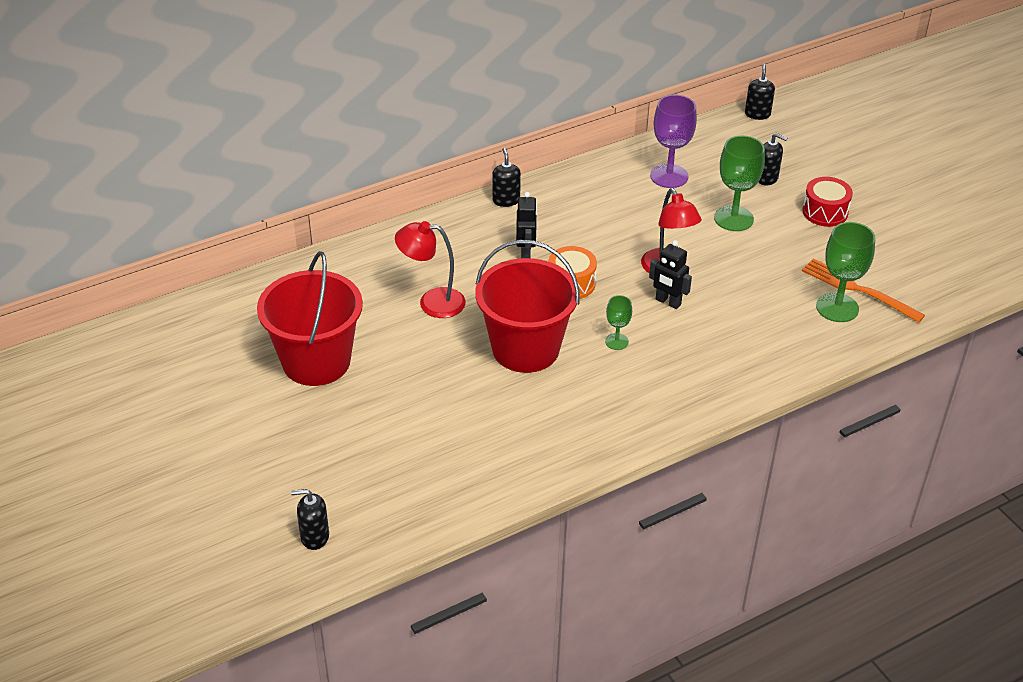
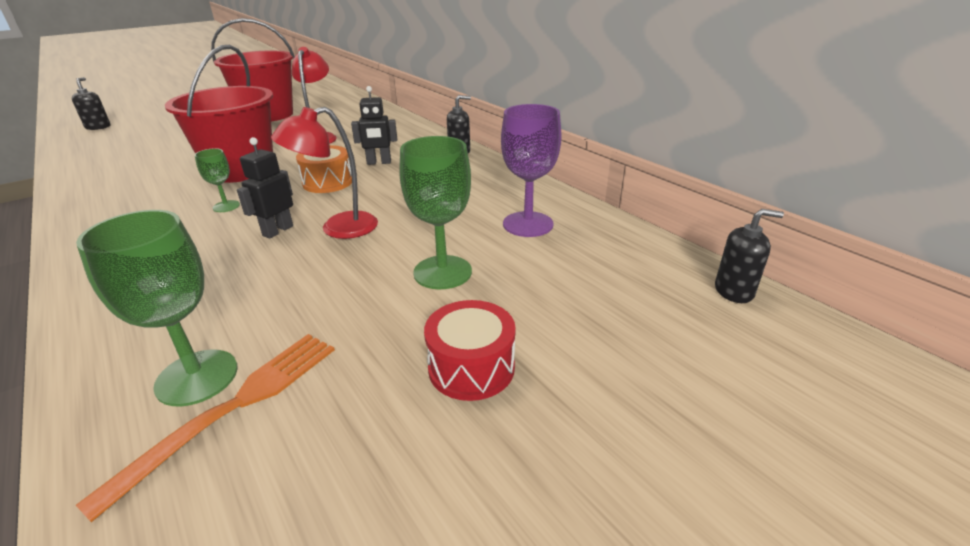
camera: 85 degrees right, 10 degrees down
black soap dispenser [758,133,787,185] -> none

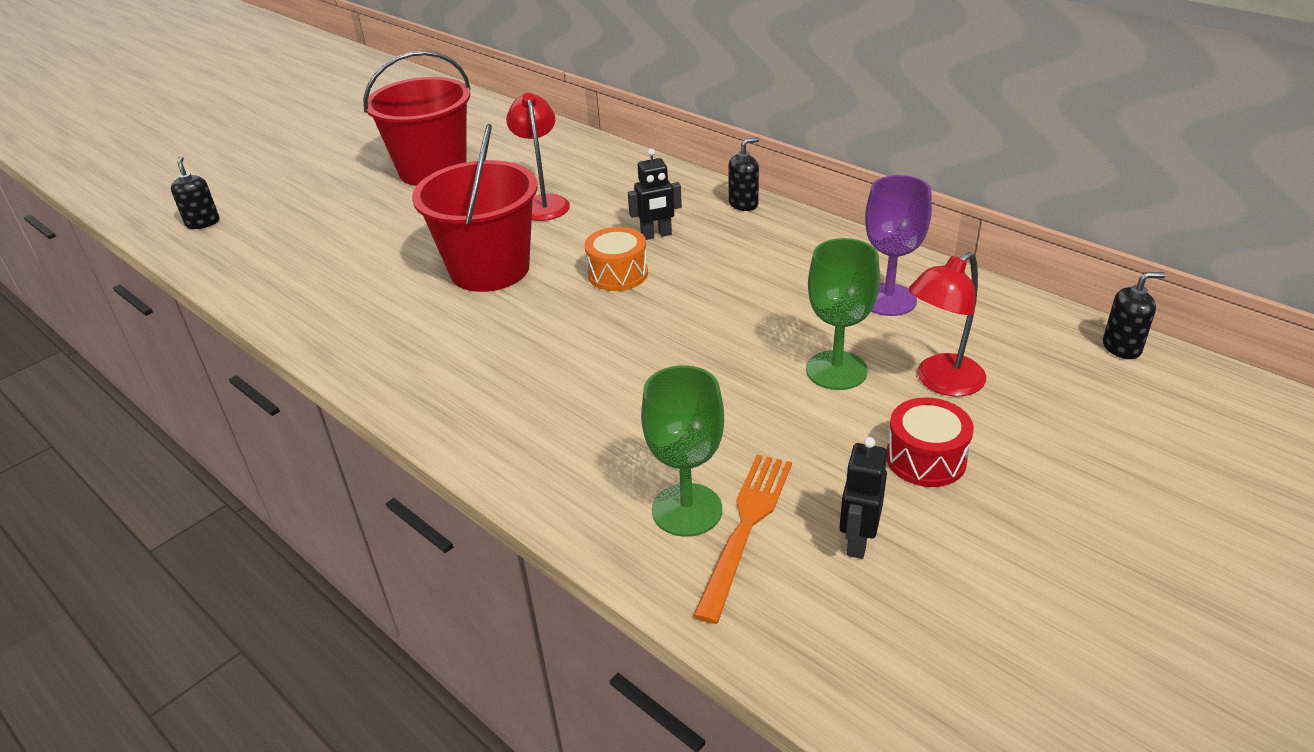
camera: 10 degrees left, 5 degrees up
green goblet [195,148,240,212] -> none
black robot [237,137,293,239] -> black robot moved to [839,437,887,559]
red lamp [271,107,378,239] -> red lamp moved to [909,252,986,397]

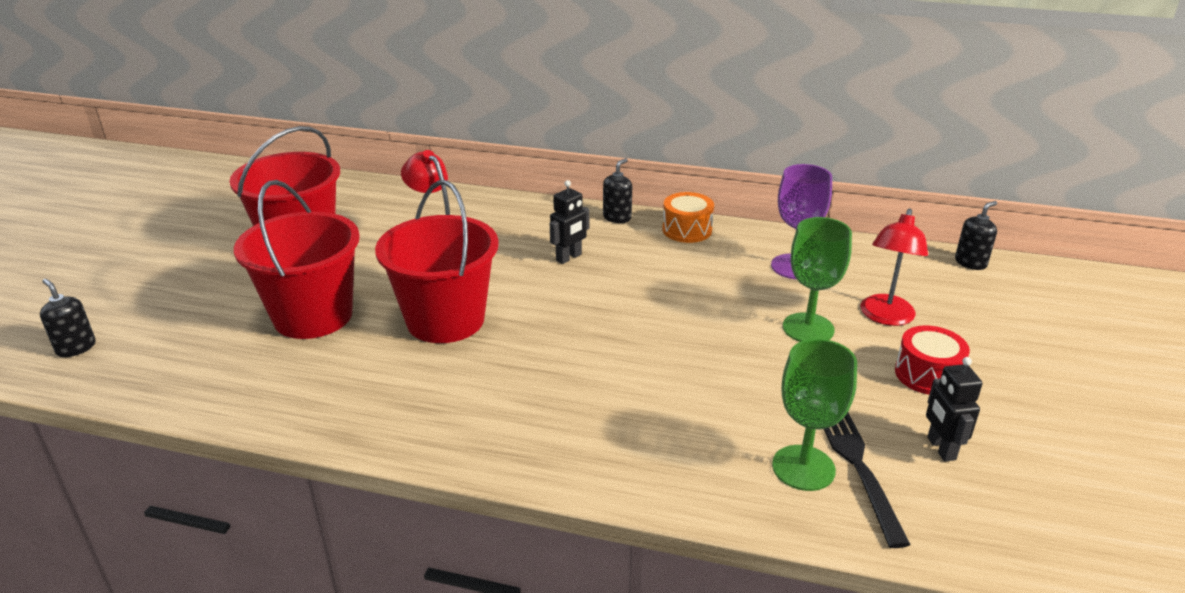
camera: 30 degrees left, 5 degrees down
orange drum [584,227,648,291] -> orange drum moved to [662,192,714,243]
orange fork [693,454,792,624] -> black fork [824,413,911,548]
none -> red bucket [234,180,360,339]

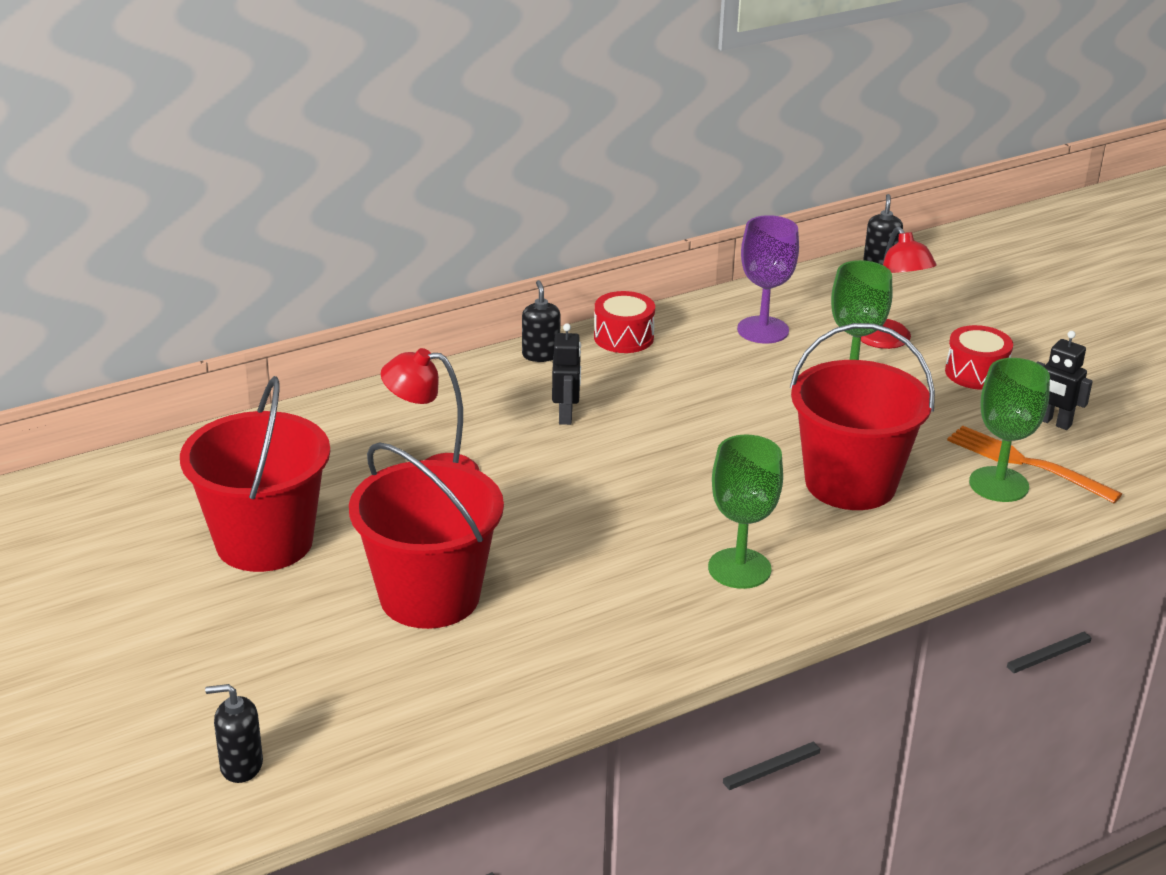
camera: 45 degrees left, 0 degrees up
red bucket [375,180,499,343] -> red bucket moved to [790,323,935,510]
orange drum [662,192,714,243] -> red drum [594,291,655,353]
black fork [824,413,911,548] -> orange fork [947,425,1122,503]
none -> green goblet [708,435,783,589]

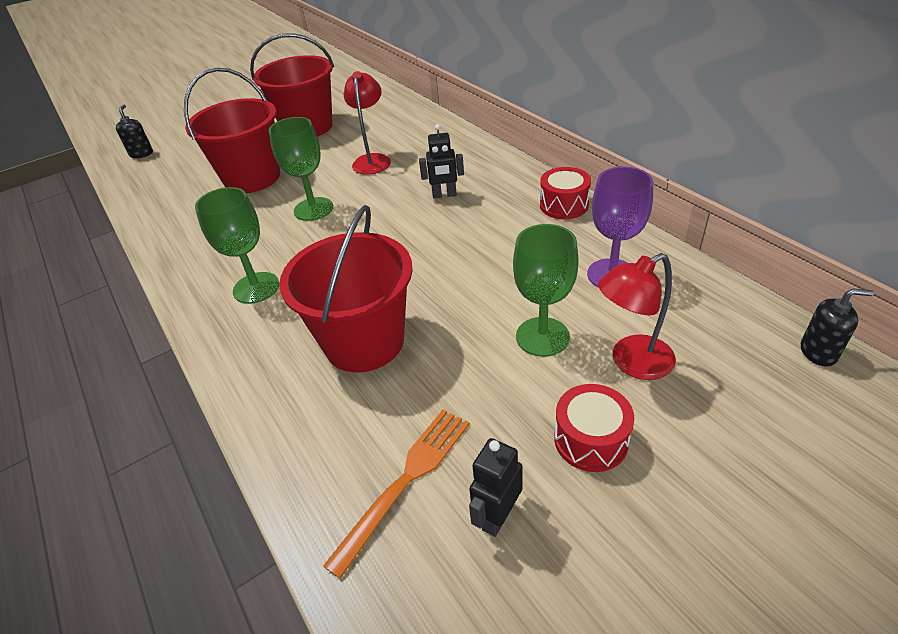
camera: 90 degrees right, 10 degrees up
black soap dispenser [522,280,561,362] -> none
green goblet [969,358,1050,502] -> green goblet moved to [269,117,333,221]

